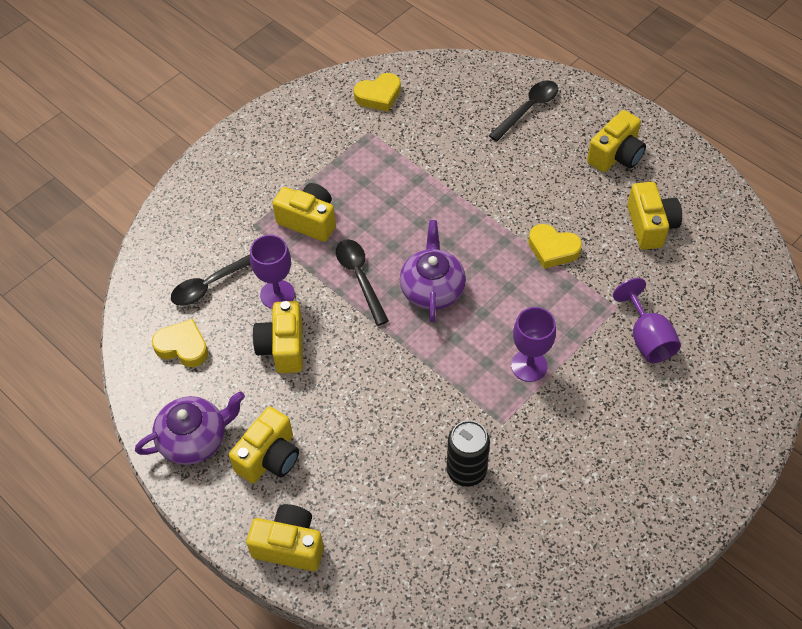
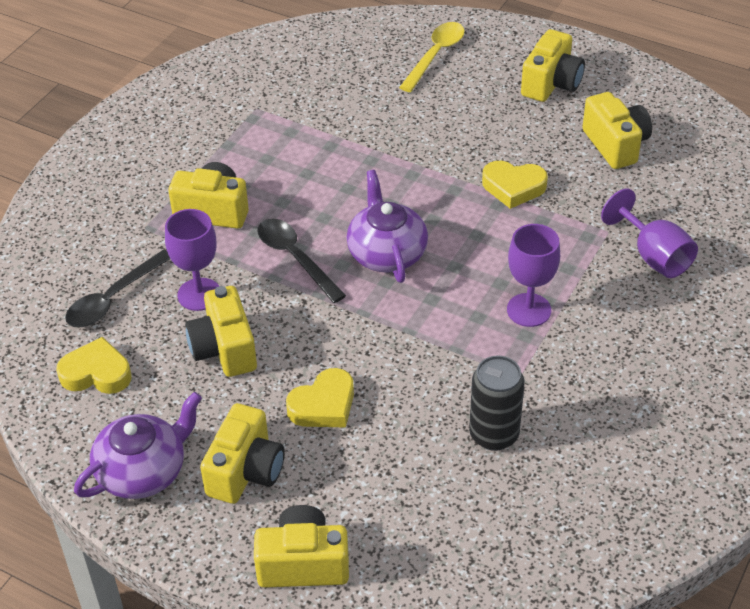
camera: 15 degrees left, 10 degrees down
yellow heart [354,73,401,112] -> yellow heart moved to [286,368,354,428]
black spoon [488,80,558,142] -> yellow spoon [399,22,465,92]

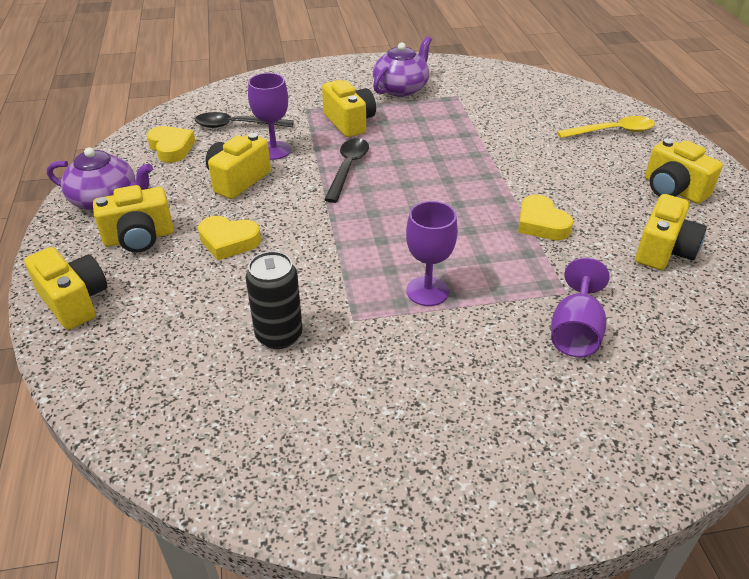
camera: 50 degrees right, 5 degrees down
purple teapot [347,170,428,283] -> purple teapot moved to [373,36,432,97]
yellow camera [521,29,585,102] -> yellow camera turned 60 degrees clockwise [645,138,723,204]

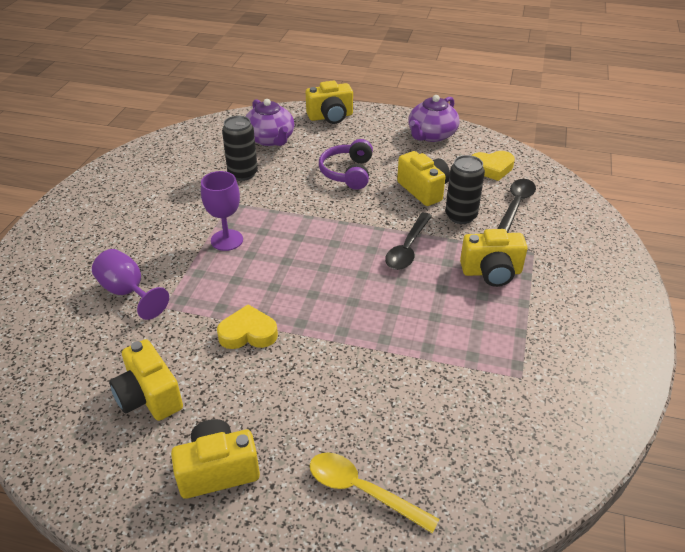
camera: 115 degrees right, 0 degrees up
yellow camera [93,185,174,253] -> none
yellow heart [198,216,261,260] -> purple headphones [319,139,373,190]
purple goblet [248,73,291,160] -> black can [445,155,485,224]
black spoon [324,138,369,203] -> black spoon turned 75 degrees clockwise [385,212,432,270]
purple teapot [373,36,432,97] -> purple teapot moved to [245,99,295,146]
yellow spoon [557,116,655,138] -> yellow spoon turned 105 degrees clockwise [310,452,440,534]

